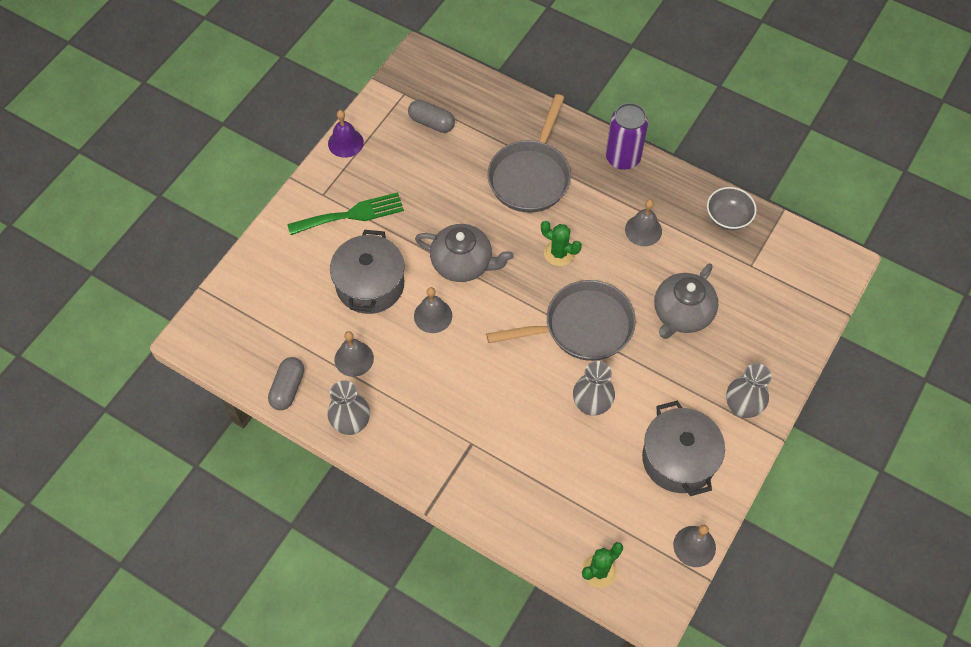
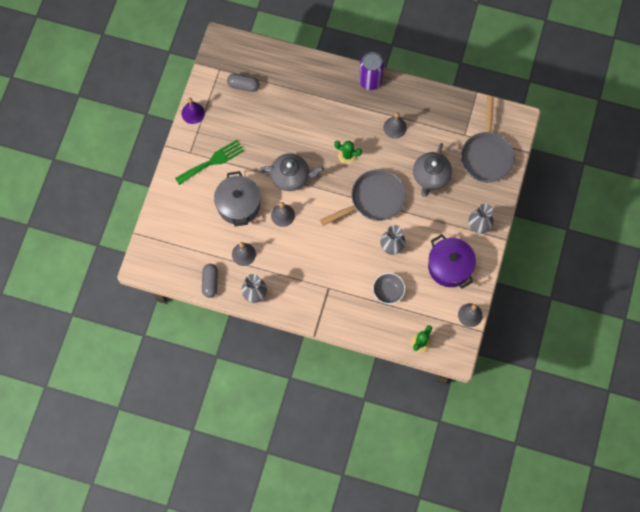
camera: 15 degrees left, 10 degrees up
grey pan [487,94,571,213] -> grey pan moved to [461,96,515,183]
grey pot [642,401,725,496] -> purple pot [428,234,476,289]
grey bowl [707,187,757,230] -> grey bowl moved to [373,273,405,304]

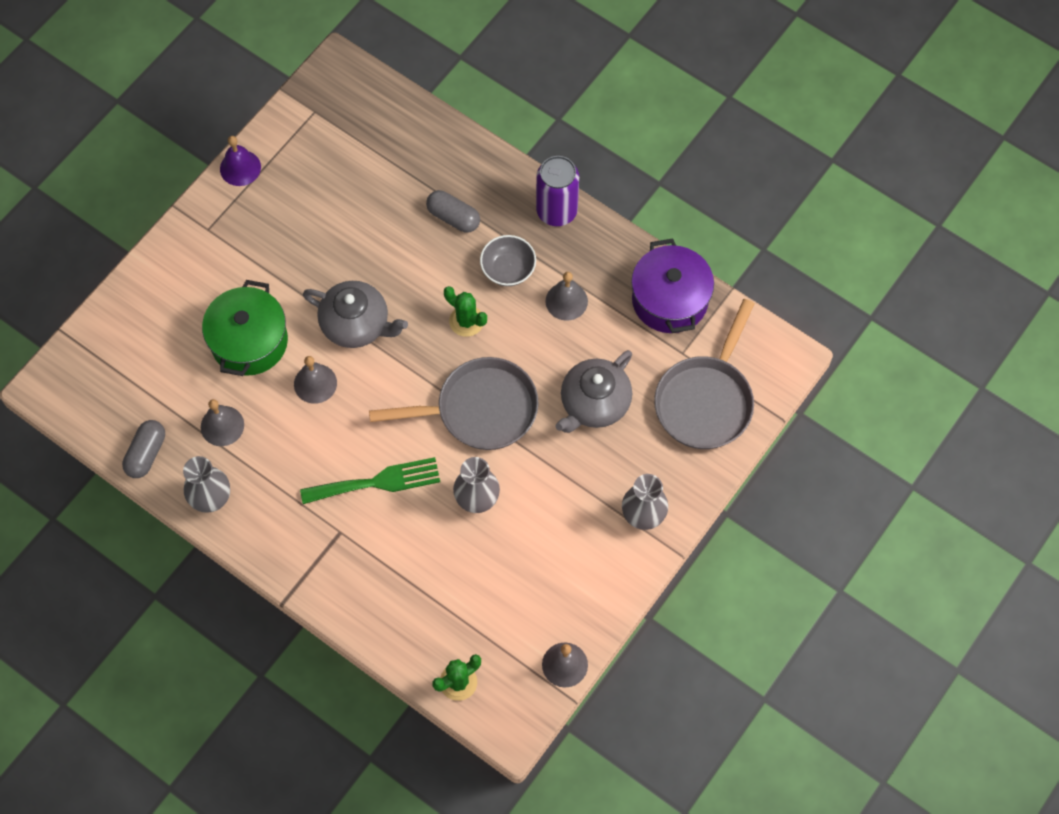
camera: 20 degrees right, 5 degrees down
green fork [175,140,244,185] -> green fork moved to [300,457,440,504]
grey pot [214,171,261,226] -> green pot [202,280,288,376]
grey capsule [227,74,259,92] -> grey capsule moved to [426,190,480,233]
grey bowl [373,273,405,304] -> grey bowl moved to [480,235,536,286]
purple pot [428,234,476,289] -> purple pot moved to [631,239,714,333]

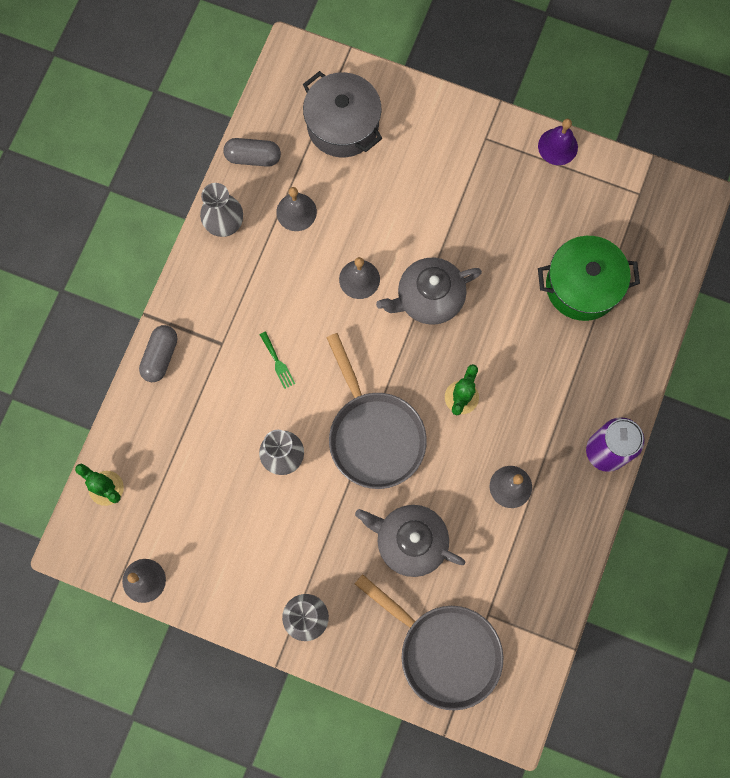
camera: 75 degrees right, 10 degrees up
green pot [202,280,288,376] -> green pot moved to [538,236,640,321]
green fork [300,457,440,504] -> green fork [260,331,295,389], size x0.47
grey teapot [303,281,408,348] -> grey teapot turned 60 degrees clockwise [376,257,482,325]
grey capsule [426,190,480,233] -> grey capsule moved to [139,325,177,382]
grey bowl [480,235,536,286] -> none
purple pot [631,239,714,333] -> none
grey pan [654,299,755,449] -> grey pan turned 150 degrees counterclockwise [355,574,503,710]
none -> grey pot [303,71,383,158]

